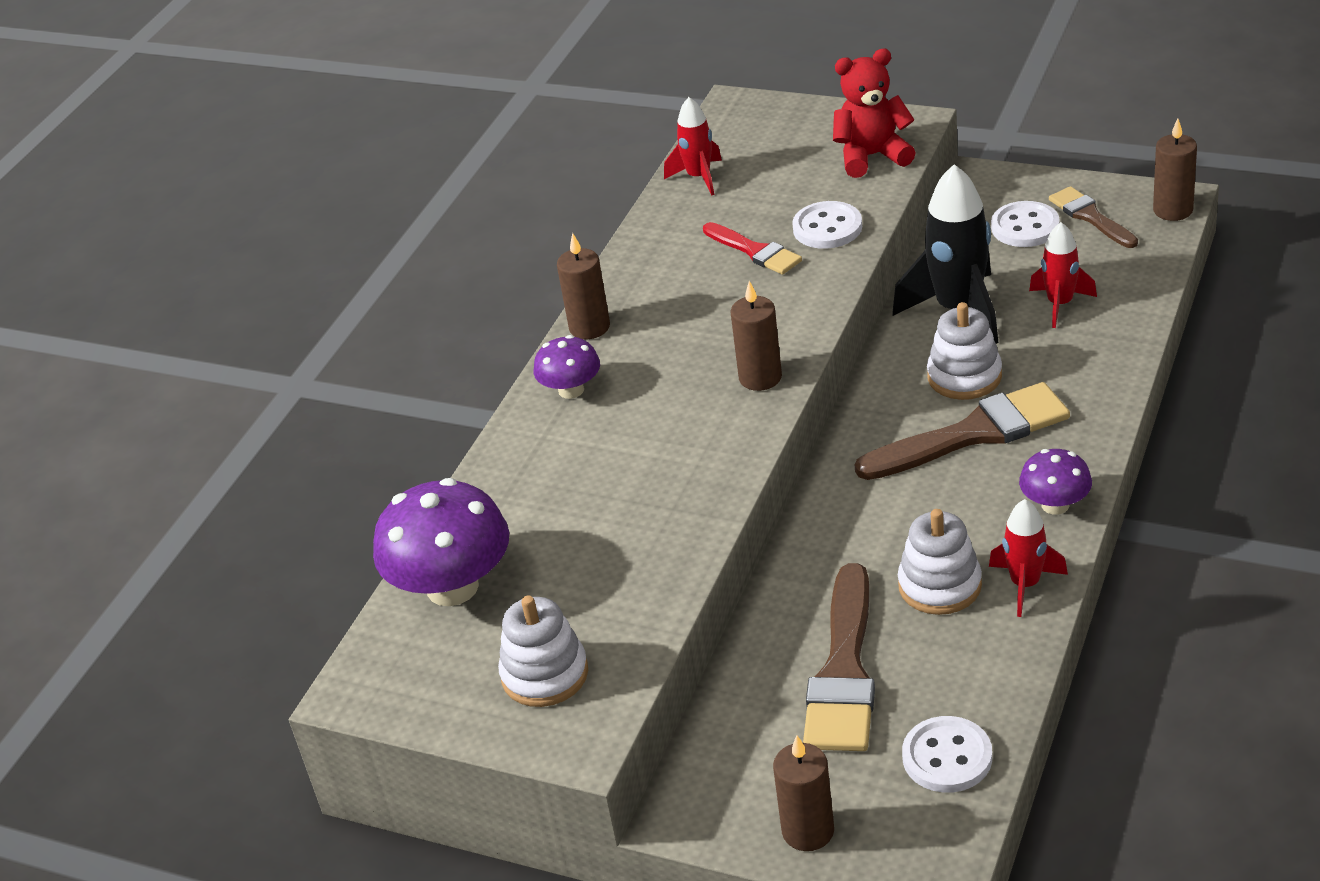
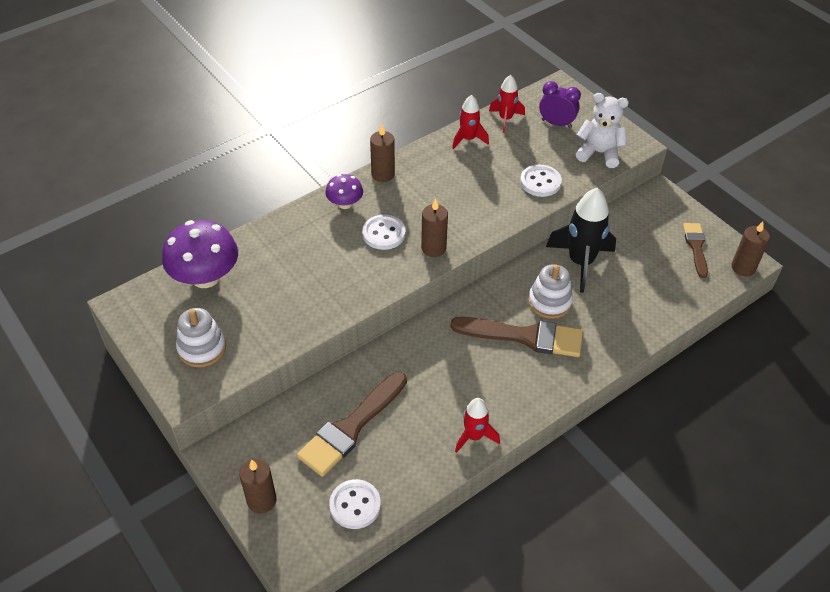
camera: 25 degrees right, 10 degrees up
red brush [703,222,802,275] -> none
red teddy bear [833,49,916,178] -> white teddy bear [576,93,629,168]
white stacking toy [898,509,982,615] -> none
white button [991,201,1060,247] -> white button moved to [362,215,406,250]
purple mushroom [1019,449,1092,515] -> none
red rocket [1029,222,1097,328] -> red rocket moved to [452,95,489,149]
none -> purple clock [539,81,581,128]

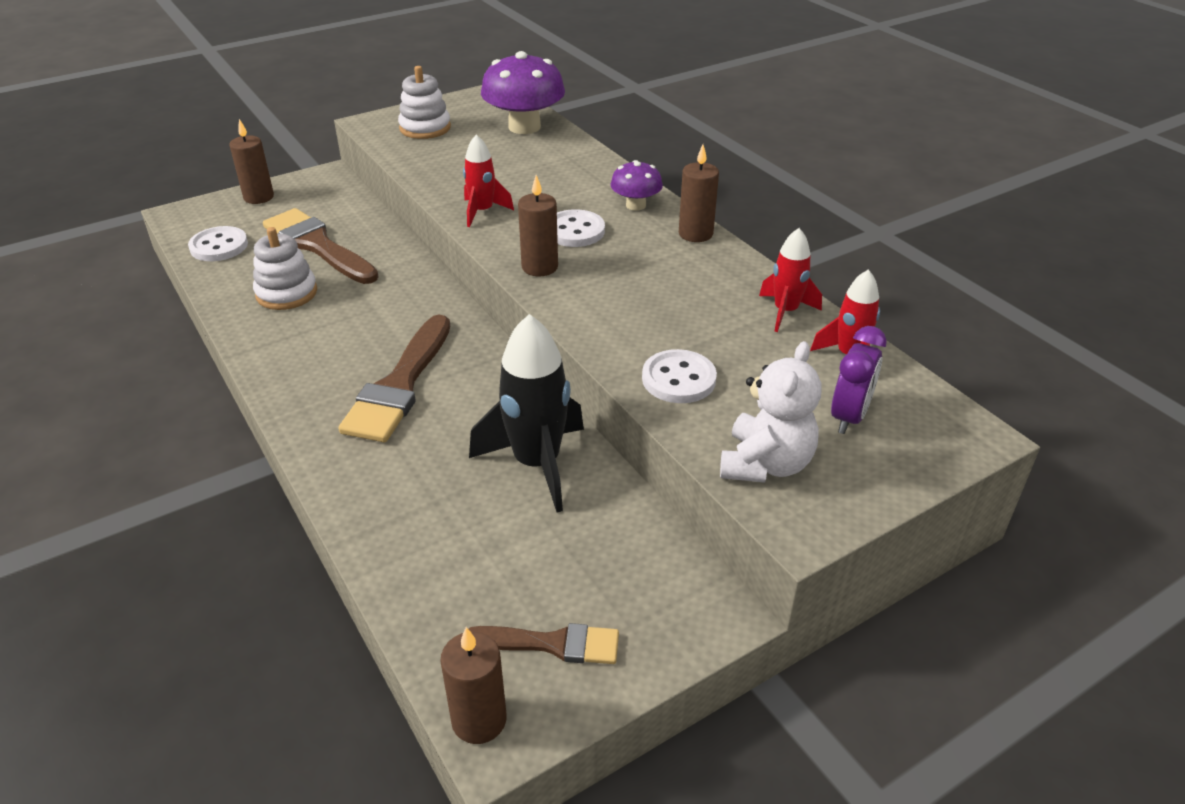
camera: 95 degrees right, 10 degrees down
red rocket [455,398,500,453] -> red rocket moved to [463,134,514,227]
white stacking toy [528,264,573,319] -> white stacking toy moved to [253,227,317,310]

